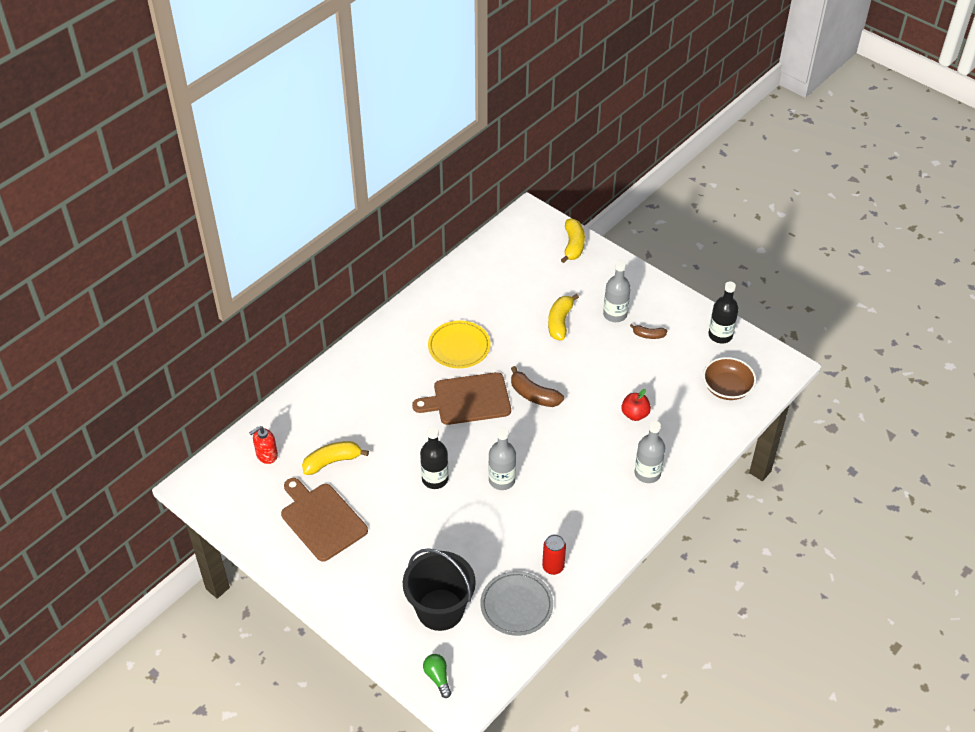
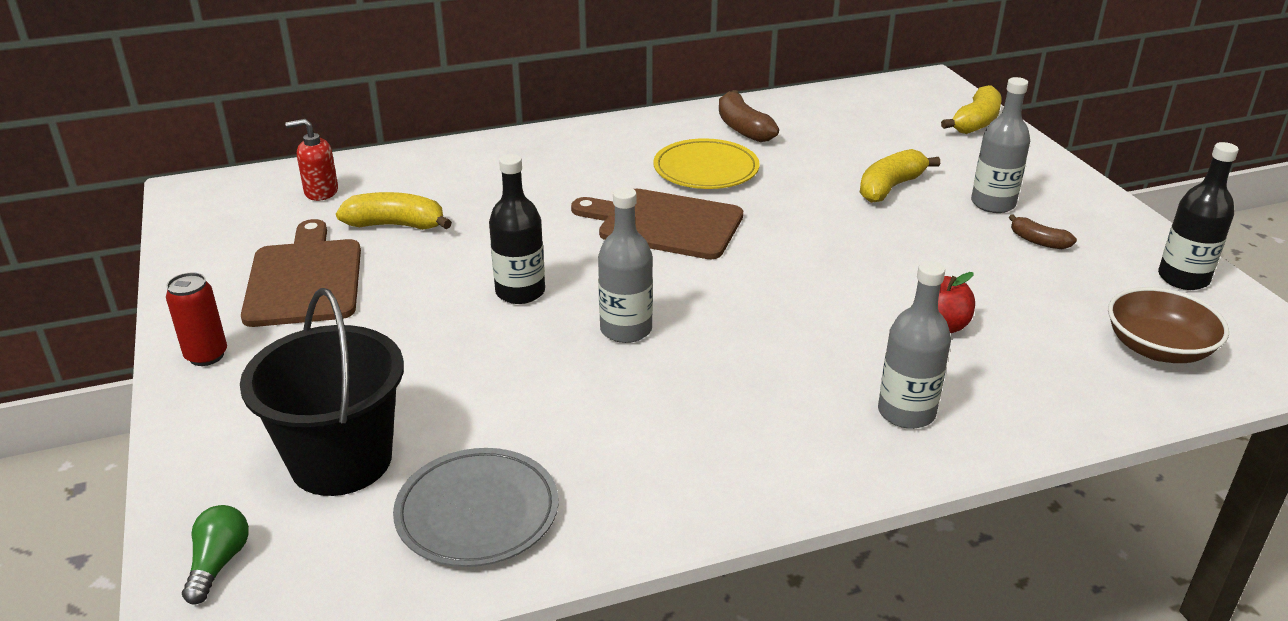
camera: 30 degrees right, 15 degrees down
brown banana [511,366,564,407] -> brown banana moved to [719,90,779,142]
red can [542,534,566,575] -> red can moved to [166,273,227,366]

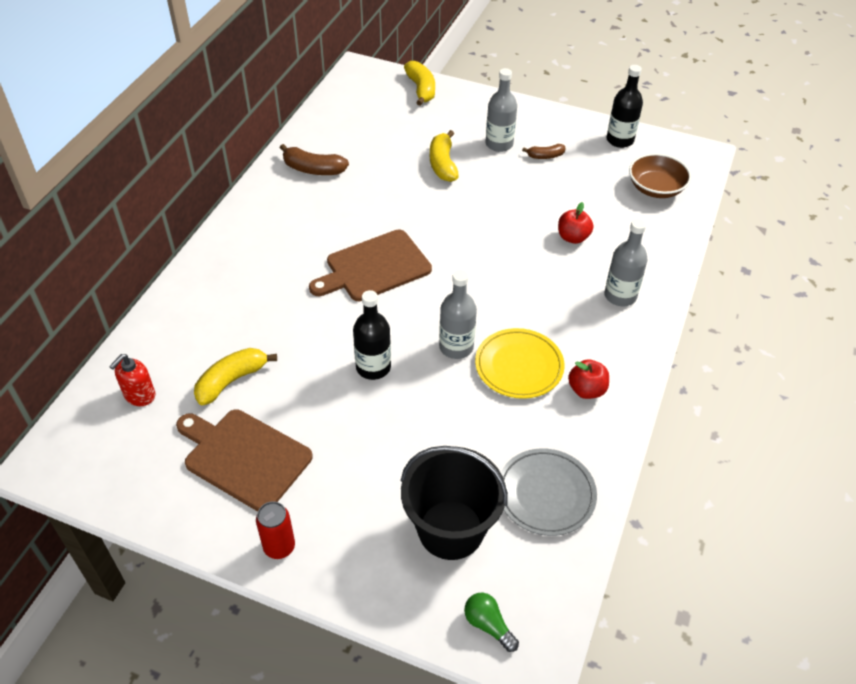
camera: 50 degrees left, 15 degrees up
yellow plate [653,138,760,189] -> yellow plate moved to [475,328,565,399]
none -> red apple [568,359,609,399]

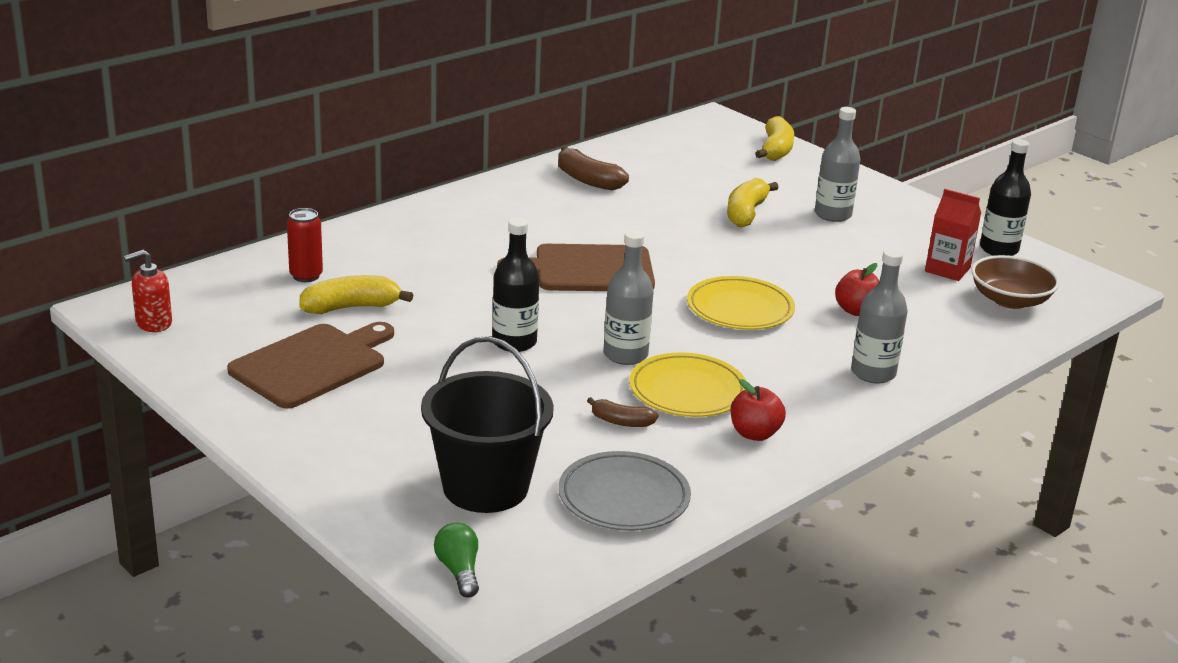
camera: 25 degrees right, 20 degrees down
red soap dispenser [109,354,155,406] -> red soap dispenser moved to [124,250,172,332]
brown cutting board [176,409,313,512] -> brown cutting board turned 75 degrees clockwise [227,322,394,409]
red can [256,501,295,559] -> red can moved to [287,208,323,282]
brown banana [522,144,566,159] -> brown banana moved to [587,397,658,427]
none -> yellow plate [687,276,795,330]
none -> red carton [925,189,981,281]

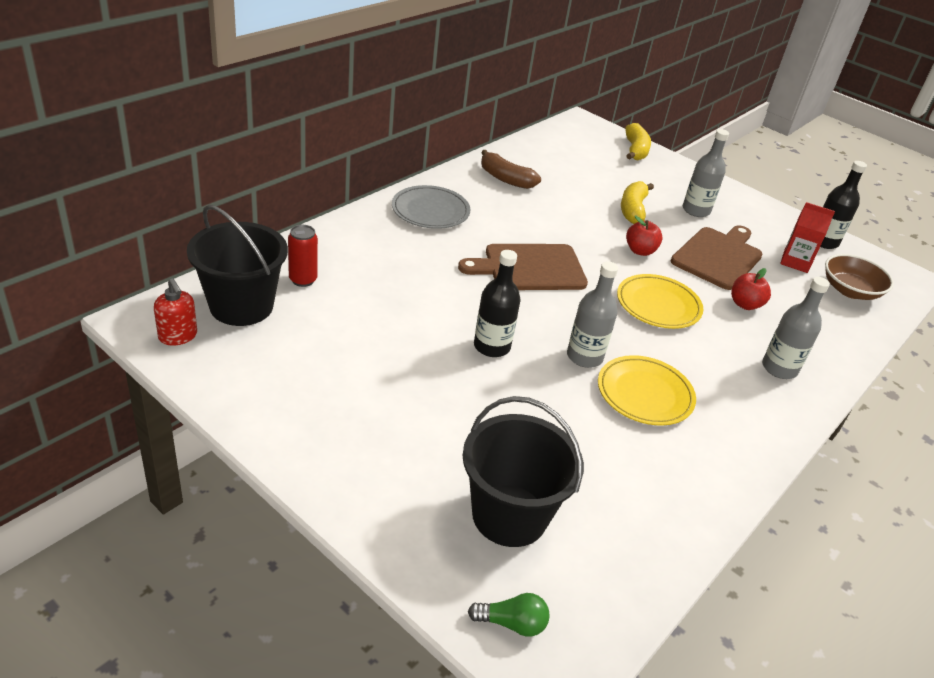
camera: 10 degrees left, 10 degrees up
red soap dispenser [124,250,172,332] -> red soap dispenser turned 90 degrees counterclockwise [154,279,197,346]
brown cutting board [227,322,394,409] -> brown cutting board moved to [671,225,762,290]
yellow banana [299,275,413,314] -> none
green light bulb [434,522,479,598] -> green light bulb turned 120 degrees clockwise [468,593,550,637]
grey plate [559,451,691,531] -> grey plate moved to [392,185,470,229]
brown banana [587,397,658,427] -> none
red apple [731,379,786,441] -> red apple moved to [626,216,663,256]
none -> black bucket [187,204,288,326]

